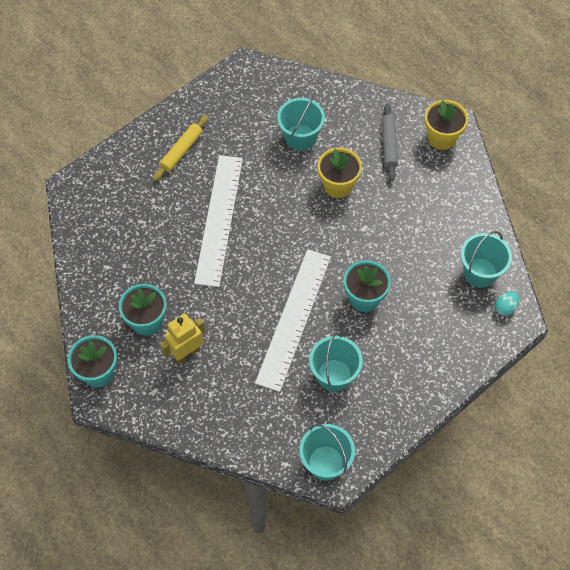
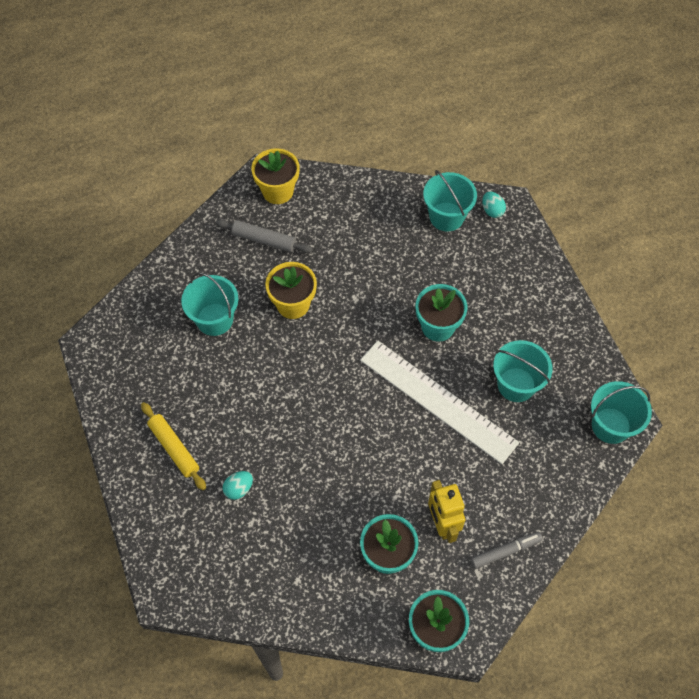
camera: 70 degrees left, 0 degrees up
white ruler [194,155,243,287] -> none
none -> turquoise egg [222,471,253,500]
none -> grey marker [471,532,543,569]

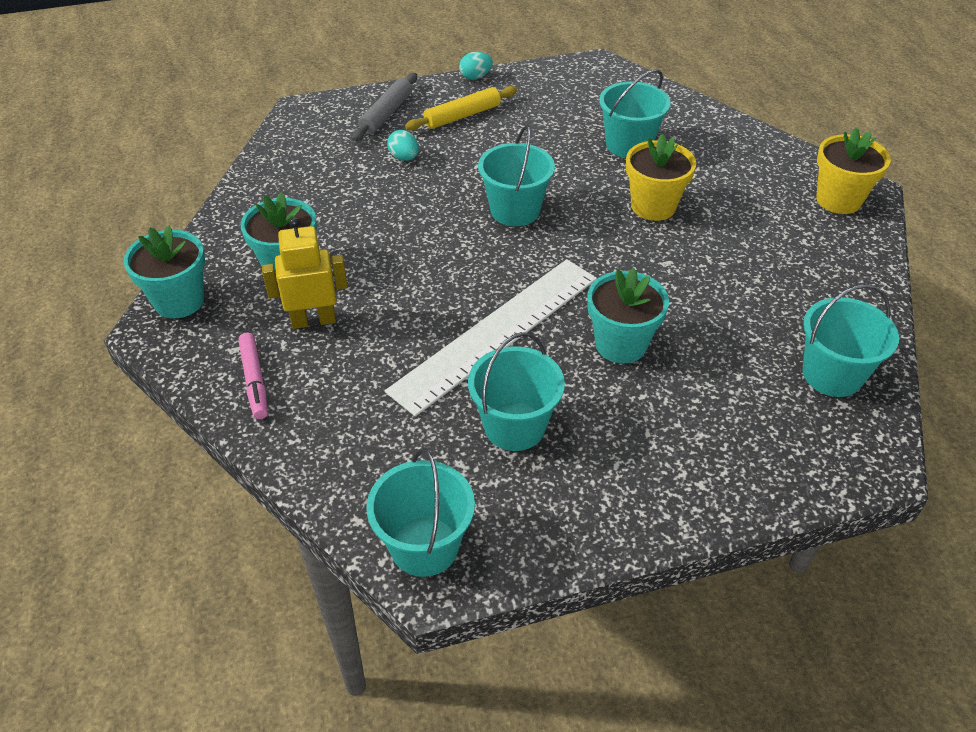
camera: 95 degrees right, 15 degrees down
grey rolling pin [216,219,313,253] -> grey rolling pin moved to [352,73,417,142]
grey marker [471,532,543,569] -> pink marker [238,333,268,419]
turquoise egg [482,191,506,218] -> turquoise egg moved to [459,52,493,80]
none -> turquoise bucket [478,125,555,226]

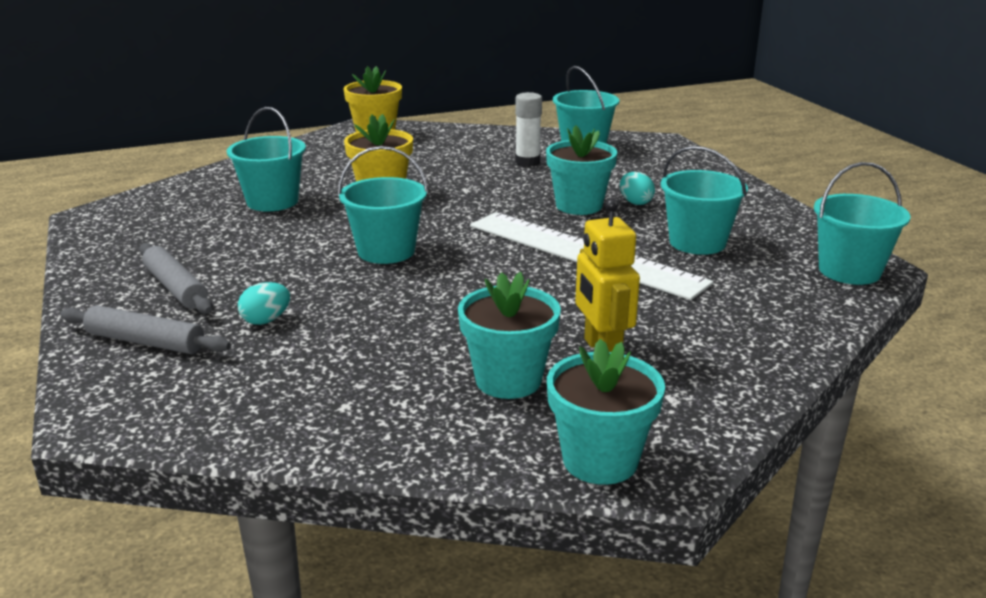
camera: 95 degrees left, 20 degrees down
pink marker [238,333,268,419] -> none
yellow rolling pin [405,86,517,131] -> grey rolling pin [139,243,213,314]
turquoise egg [459,52,493,80] -> turquoise egg moved to [620,172,655,205]
none -> white glue stick [515,92,542,167]

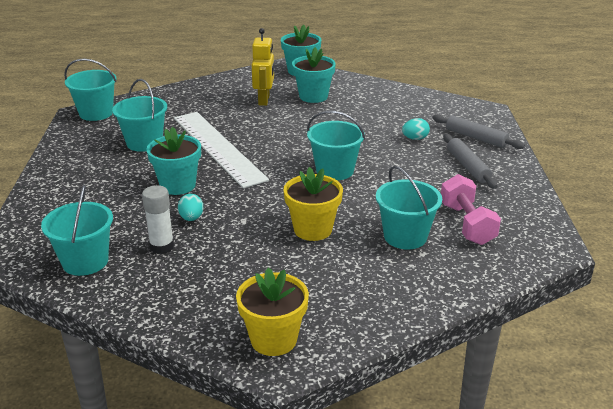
camera: 160 degrees left, 5 degrees up
turquoise egg [620,172,655,205] -> turquoise egg moved to [178,194,203,221]
none -> pink dumbbell [441,174,501,245]

